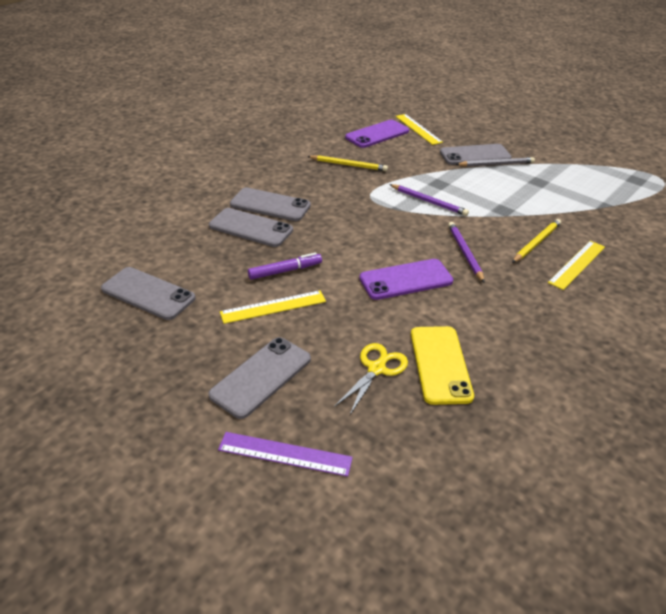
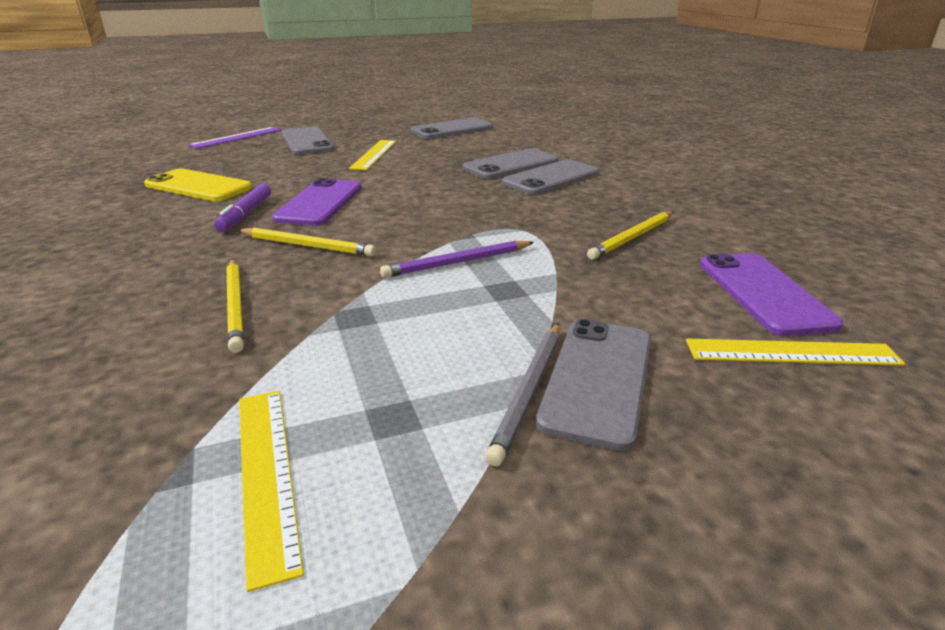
camera: 120 degrees right, 10 degrees down
purple marker [248,253,322,280] -> purple marker moved to [214,184,271,232]
yellow scissors [334,343,408,415] -> none
purple pencil [448,222,484,282] -> yellow pencil [238,227,376,256]
yellow ruler [548,241,605,290] -> yellow ruler moved to [239,391,304,592]

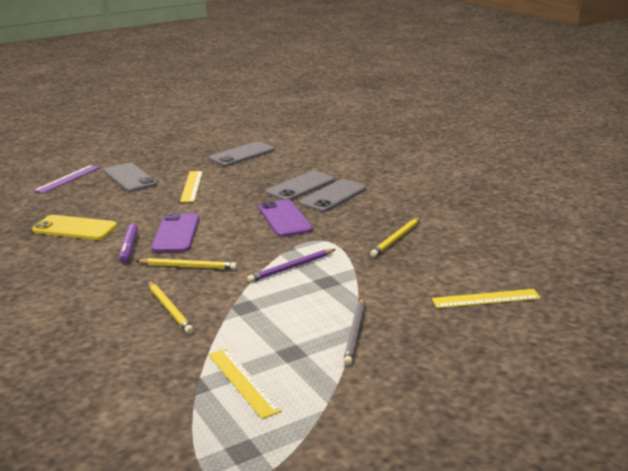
camera: 10 degrees left, 5 degrees down
grey phone [536,319,651,451] -> none
purple phone [700,253,843,336] -> purple phone moved to [259,199,313,237]

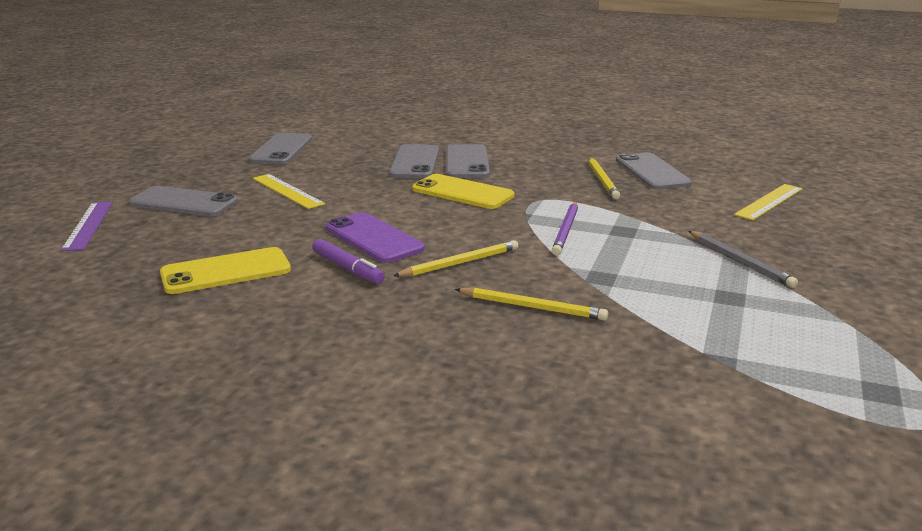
camera: 40 degrees left, 0 degrees up
yellow ruler [209,349,282,419] -> none
purple phone [259,199,313,237] -> yellow phone [412,174,515,209]
none -> grey phone [616,152,692,190]

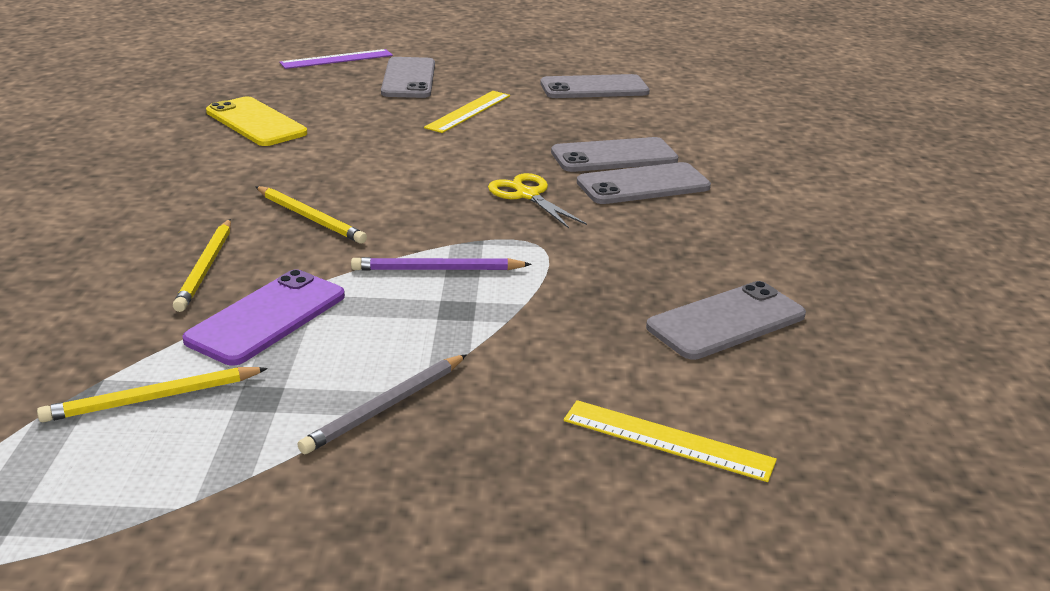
camera: 70 degrees right, 5 degrees up
purple marker [312,239,385,284] -> none
purple phone [325,212,425,263] -> purple phone moved to [182,269,345,365]
yellow phone [412,174,515,209] -> yellow scissors [488,173,587,228]
yellow pencil [588,157,620,199] -> yellow pencil moved to [37,367,268,422]

